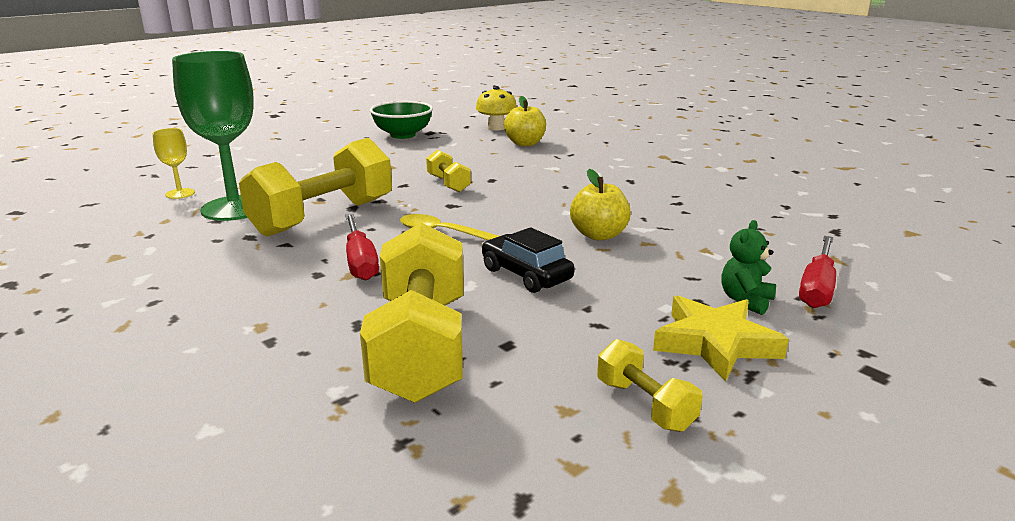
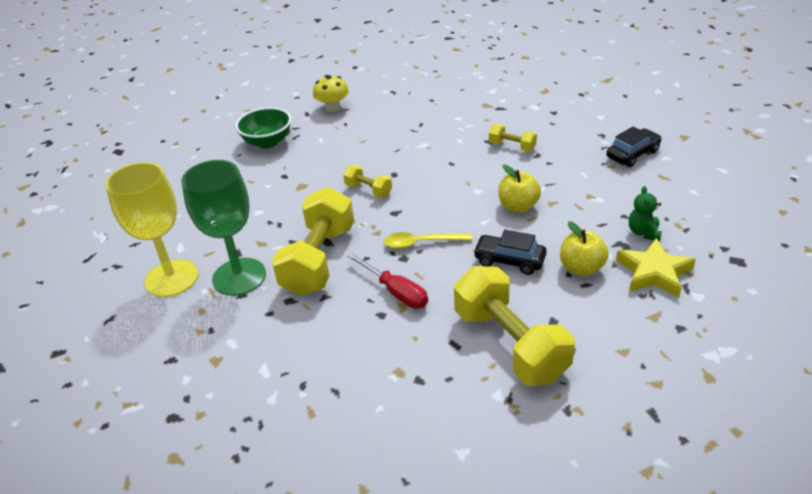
camera: 25 degrees left, 15 degrees up
yellow goblet [153,128,195,199] -> yellow goblet [105,162,198,297], size x2.22
yellow apple [504,96,546,146] -> yellow apple moved to [560,221,609,276]
yellow dumbbell [597,339,703,432] -> yellow dumbbell moved to [489,124,537,152]
red screwdriver [799,236,836,308] -> none
none -> black car [606,126,662,167]

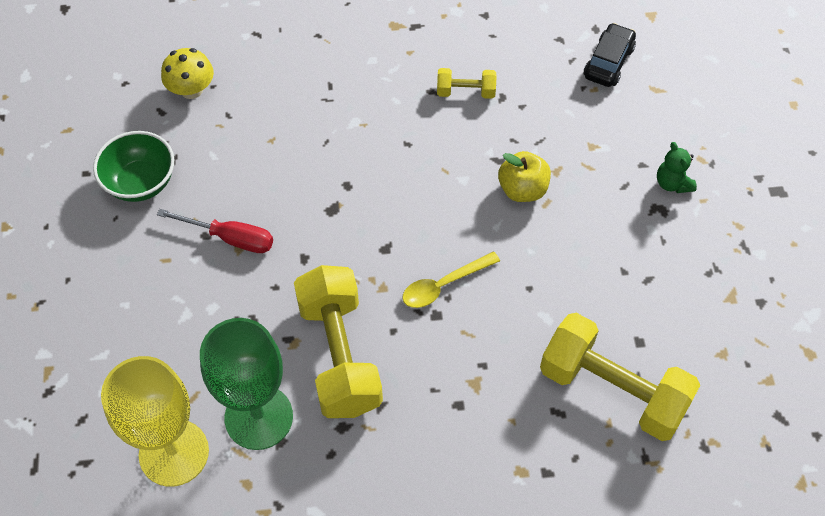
camera: 30 degrees left, 20 degrees up
yellow dumbbell [343,165,392,197] -> none
red screwdriver [347,253,428,309] -> red screwdriver moved to [157,209,273,253]
black car [473,230,547,275] -> none
yellow apple [560,221,609,276] -> none
yellow star [616,238,696,298] -> none

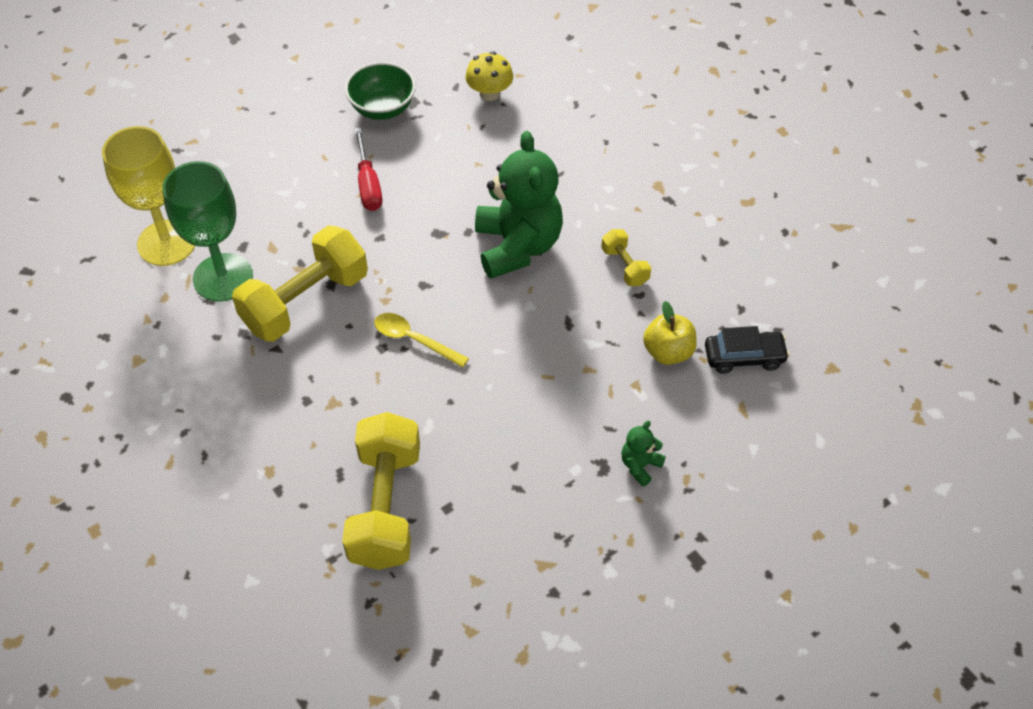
camera: 60 degrees right, 5 degrees down
yellow apple [498,151,551,202] -> yellow apple moved to [643,301,697,365]
none -> green teddy bear [475,131,563,279]

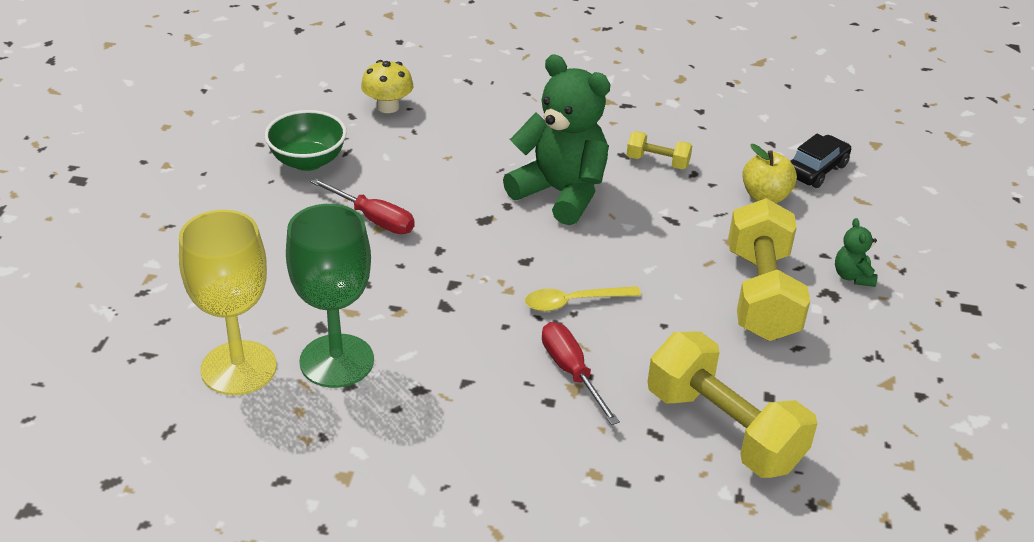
camera: 45 degrees left, 15 degrees down
yellow dumbbell [232,225,368,342] -> yellow dumbbell moved to [728,198,810,341]
none -> red screwdriver [542,322,620,425]

